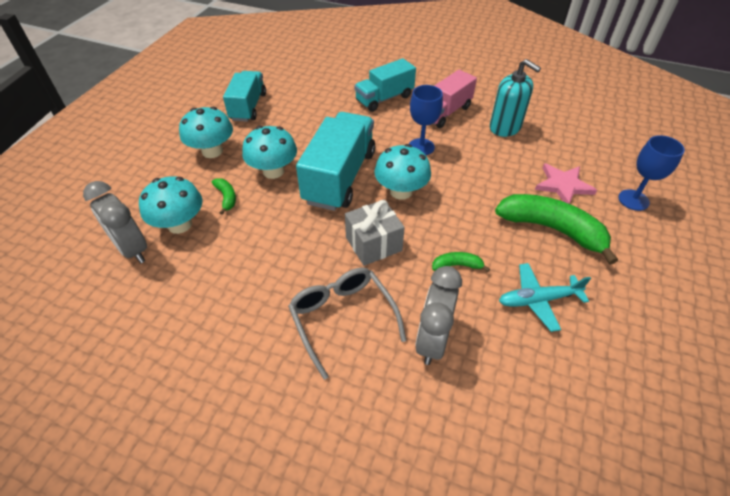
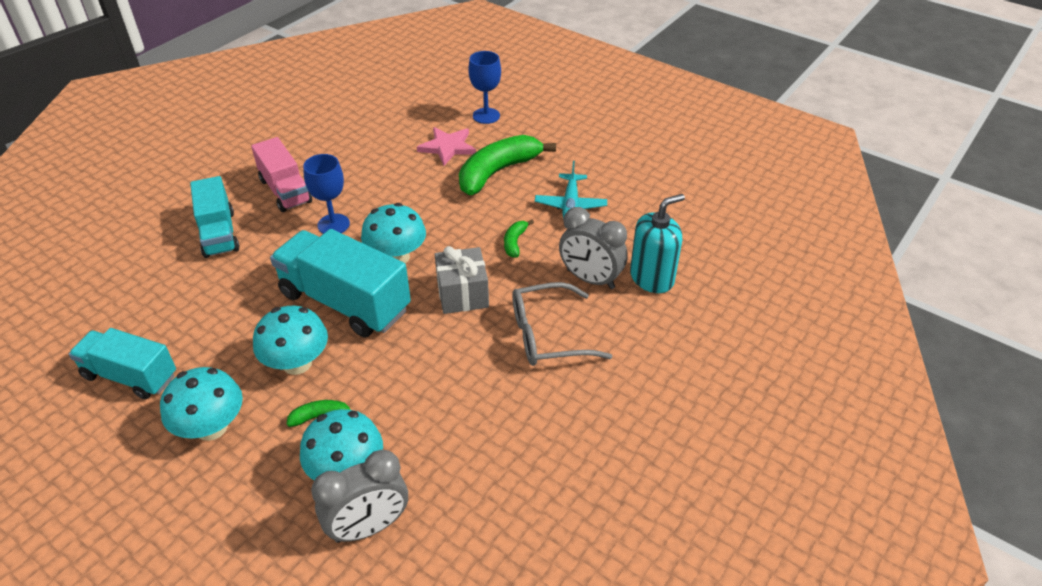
camera: 75 degrees left, 5 degrees down
turquoise soap dispenser [490,59,541,137] -> turquoise soap dispenser moved to [630,194,685,293]

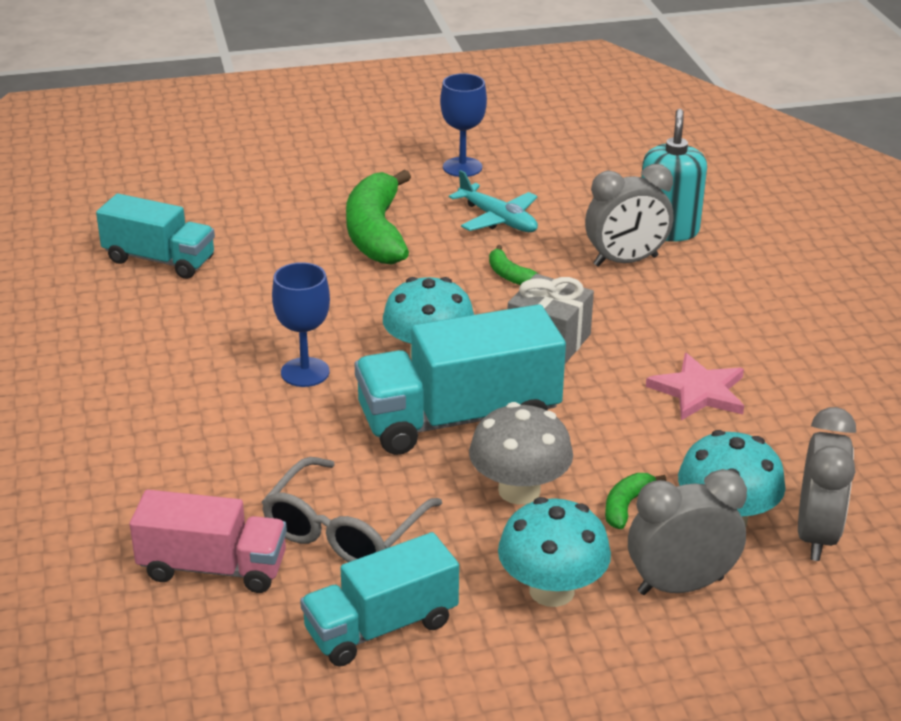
camera: 50 degrees left, 10 degrees down
turquoise truck [190,176,240,258] -> turquoise truck moved to [96,194,215,279]
pink truck [251,137,312,212] -> pink truck moved to [130,490,287,593]
turquoise mushroom [253,306,328,375] -> grey mushroom [469,402,573,505]
pink star [417,127,476,166] -> pink star moved to [646,353,744,420]
blue goblet [468,51,501,124] -> blue goblet moved to [440,73,487,177]
grey glasses [512,282,612,366] -> grey glasses moved to [261,457,442,562]
none -> grey clock [628,469,747,595]

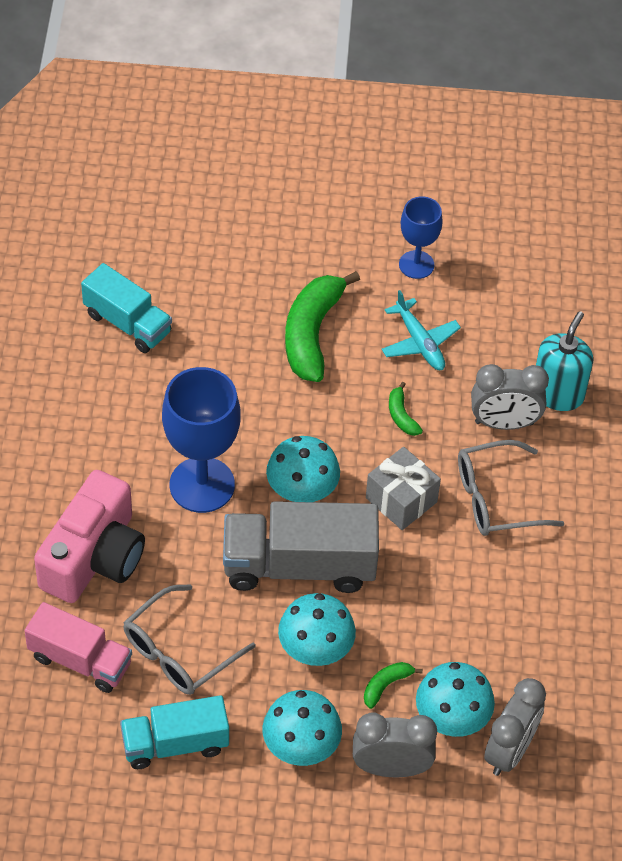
camera: 15 degrees right, 20 degrees up
blue goblet [272,262,330,387] -> blue goblet [162,367,240,513], size x1.71
turquoise truck [355,304,566,455] -> grey truck [223,501,379,593]
grey mushroom [469,402,573,505] -> turquoise mushroom [278,593,356,666]
pink star [646,353,744,420] -> none
none -> pink camera [34,470,145,603]
none -> grey glasses [458,440,565,536]

